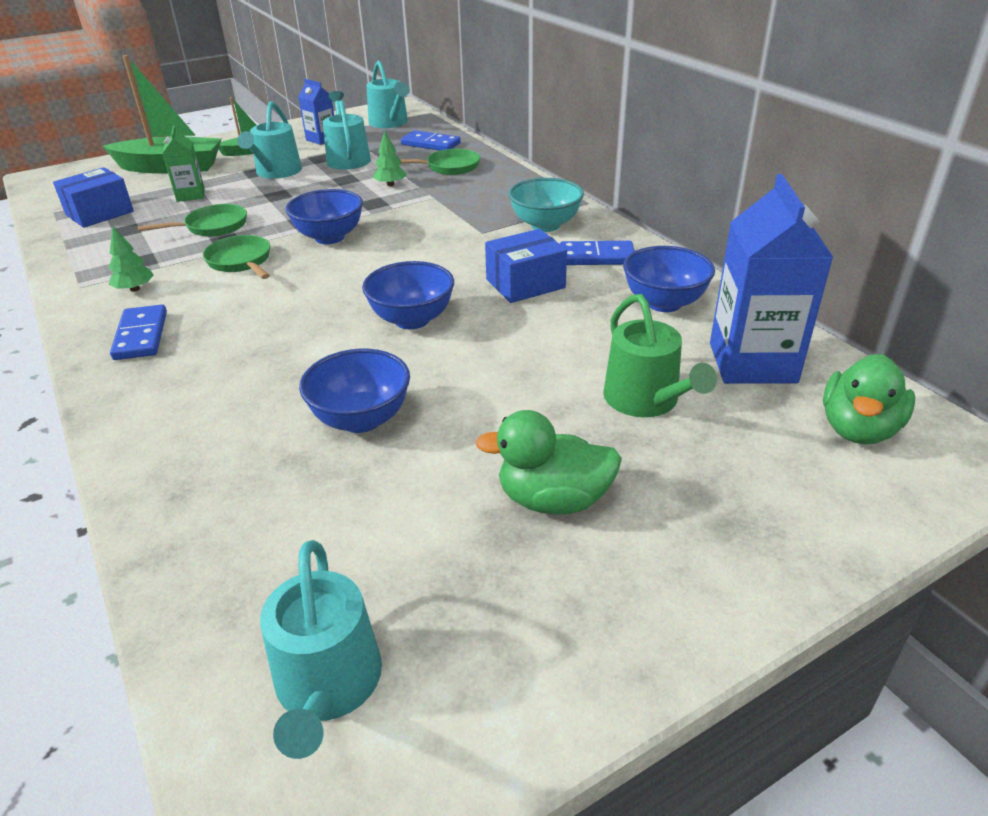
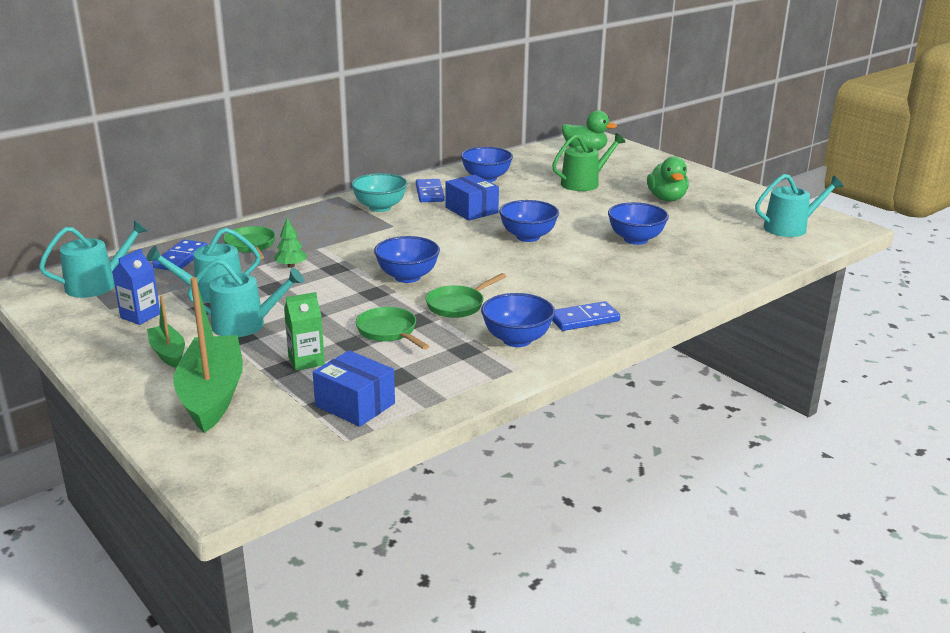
camera: 100 degrees left, 10 degrees down
green tree [109,226,154,292] -> blue bowl [481,293,555,347]
blue carton [710,174,834,384] -> none

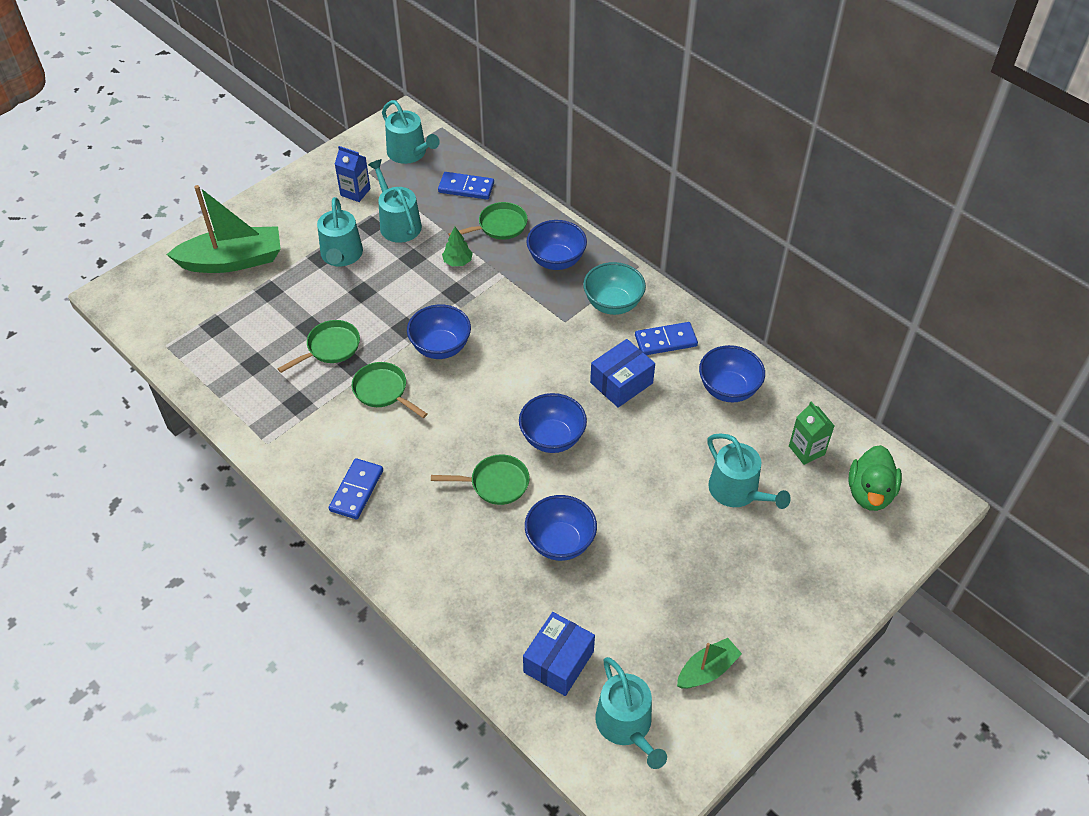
camera: 85 degrees right, 25 degrees up
green boat [147,295,185,368] -> green boat moved to [677,638,742,688]
green carton [284,292,325,371] -> green carton moved to [789,401,835,465]
blue box [313,350,395,427] -> blue box moved to [523,612,595,696]
blue bowl [481,293,555,347] -> blue bowl moved to [527,220,587,270]
green watering can [552,133,626,191] -> turquoise watering can [707,433,791,509]
blue domino [552,301,620,331] -> blue domino turned 45 degrees clockwise [329,458,383,519]
green duck [647,157,689,201] -> none
none -> green pan [431,454,530,505]

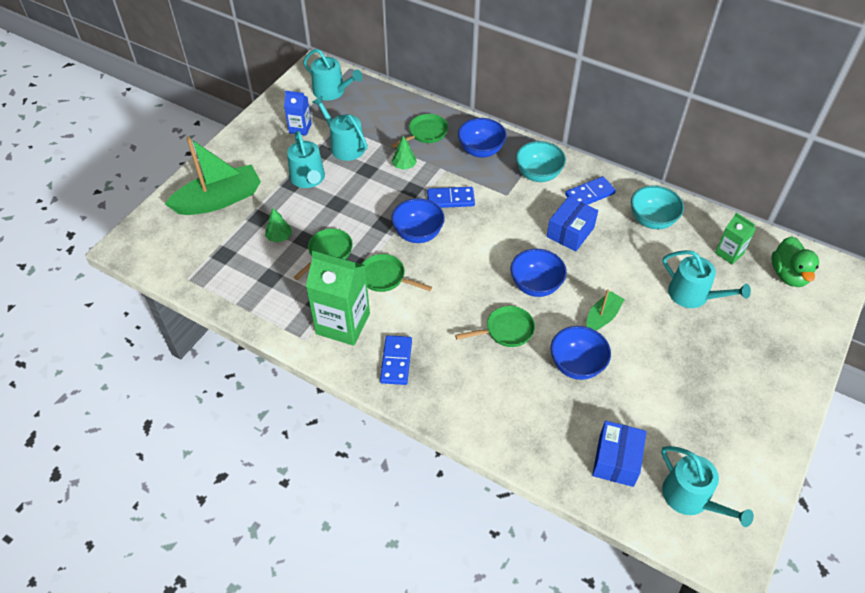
camera: 15 degrees left, 0 degrees up
blue domino [438,172,494,200] -> blue domino moved to [427,187,475,208]
green boat [677,638,742,688] -> green boat moved to [586,289,625,331]
blue bowl [699,345,765,402] -> turquoise bowl [631,185,684,229]
none -> green tree [265,208,292,242]
none -> green carton [306,251,370,346]

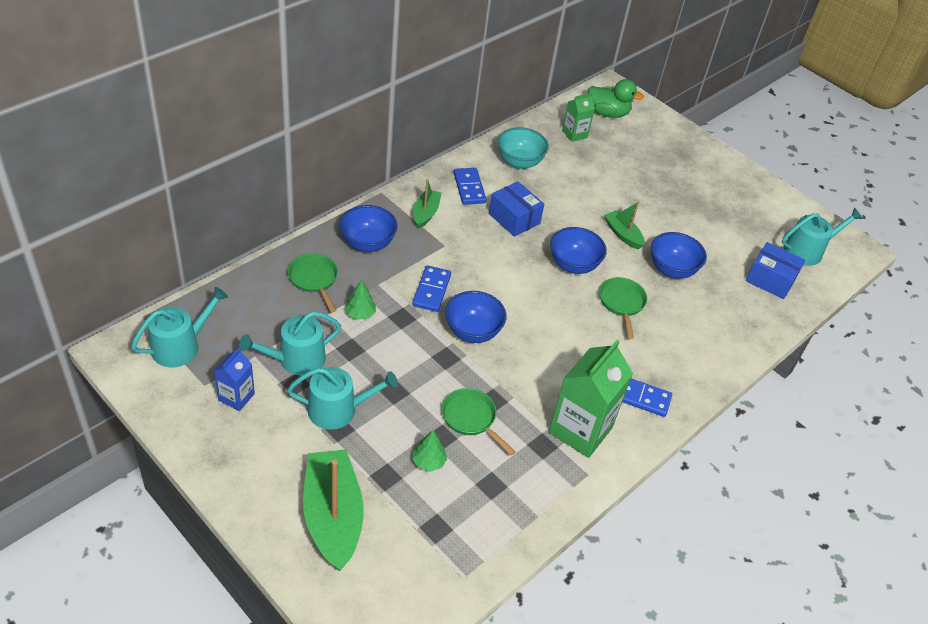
camera: 80 degrees left, 5 degrees down
green pan [362,254,432,292] -> none
turquoise bowl [516,141,566,182] -> green boat [413,179,441,229]
turquoise watering can [663,250,751,308] -> none

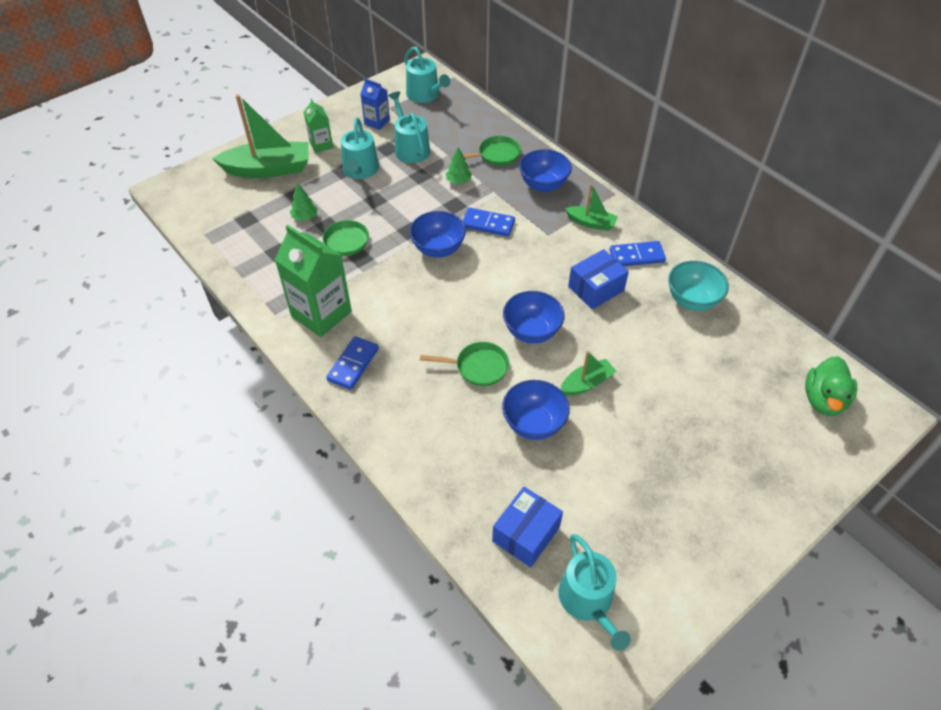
camera: 100 degrees right, 5 degrees up
green carton [562,93,595,142] -> green carton moved to [304,99,333,153]

